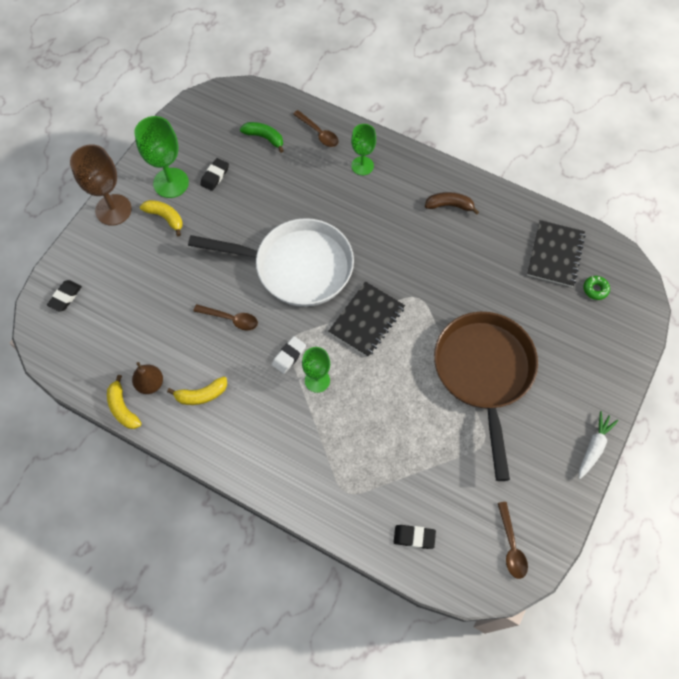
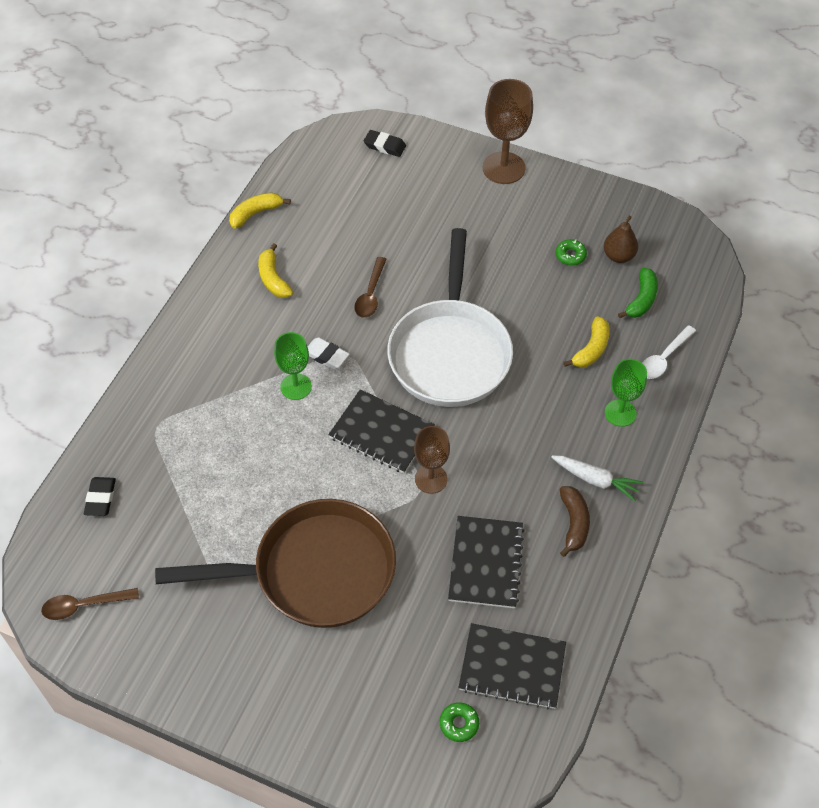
camera: 85 degrees right, 10 degrees down
brown pear [132,362,163,394] -> brown pear moved to [604,216,638,263]
green goblet [134,116,189,198] -> none
yellow banana [140,200,183,236] -> yellow banana moved to [563,316,610,368]
black eraser [200,158,229,191] -> green donut [555,239,587,266]
brown spoon [293,110,339,147] -> white spoon [642,325,696,379]
white carrot [578,411,619,479] -> white carrot moved to [551,455,643,501]
none -> brown goblet [414,426,450,494]
none -> black notebook [448,516,525,608]

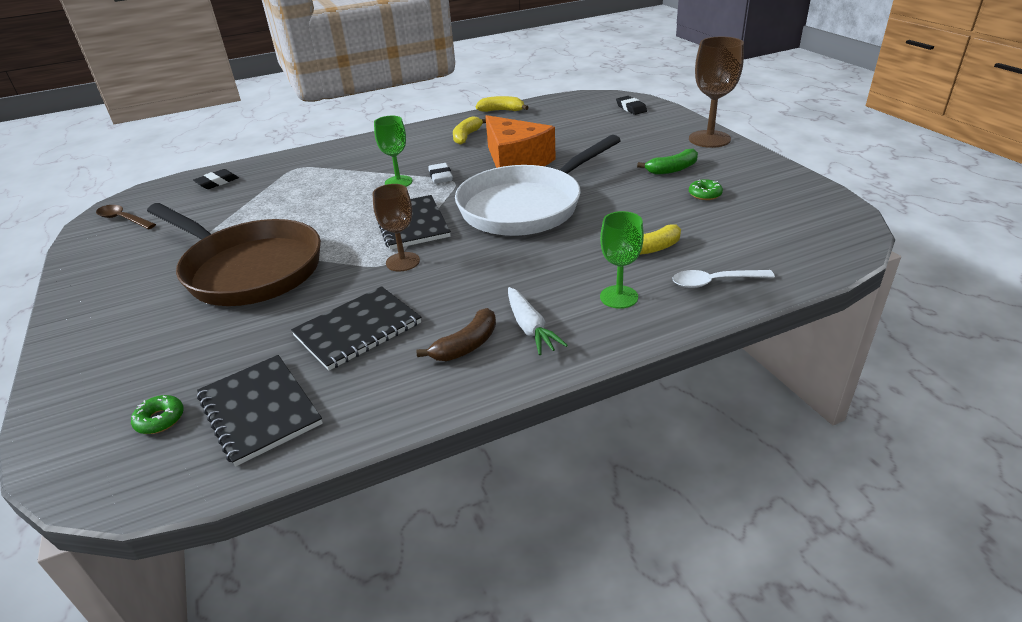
camera: 45 degrees right, 20 degrees down
brown spoon [354,257,386,318] -> orange cheese [485,115,556,168]
brown pear [604,216,638,263] -> none
green banana [618,267,658,318] -> green banana moved to [637,148,698,175]

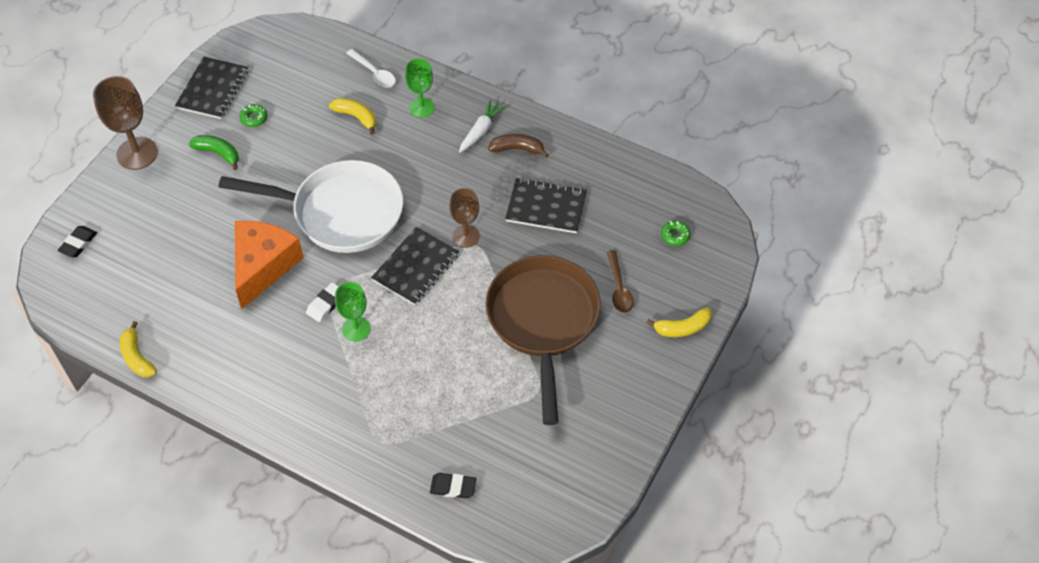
camera: 130 degrees left, 20 degrees up
brown spoon [96,205,156,229] -> brown spoon moved to [607,251,634,313]
black notebook [197,355,323,467] -> black notebook moved to [175,57,248,119]
yellow banana [453,116,486,145] -> yellow banana moved to [647,307,712,337]

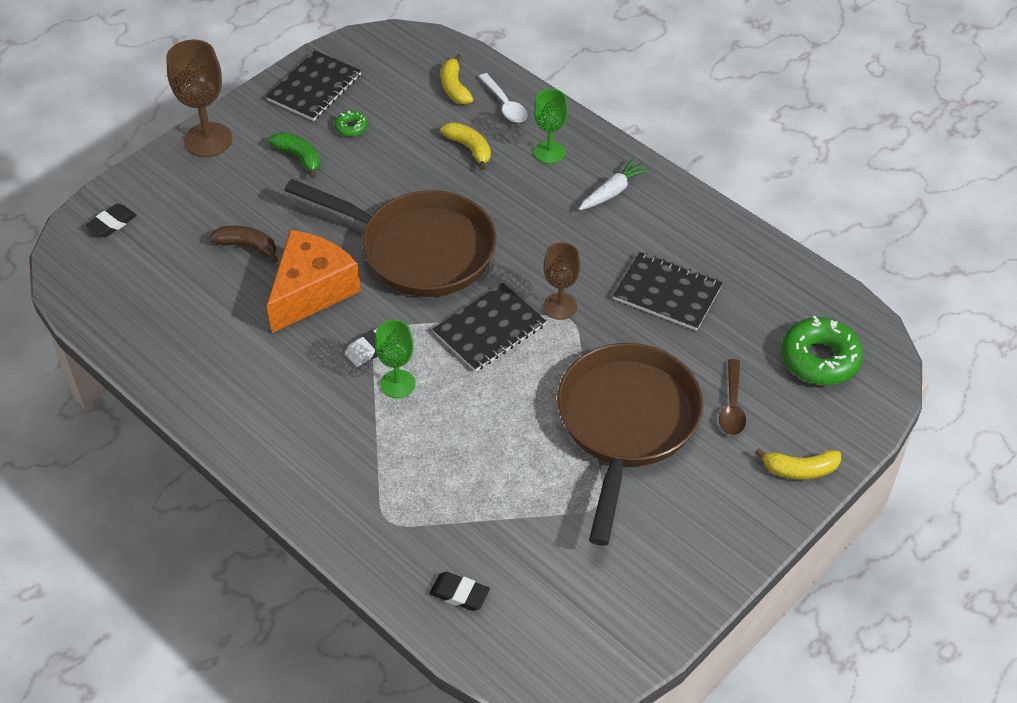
camera: 15 degrees right, 5 degrees down
yellow banana [120,321,157,377] -> yellow banana moved to [441,54,473,104]
white pan [219,160,403,253] -> brown pan [285,179,496,297]
brown banana [488,134,549,158] -> brown banana moved to [210,226,278,263]
green donut [661,221,690,246] -> green donut [781,316,863,385], size x2.13

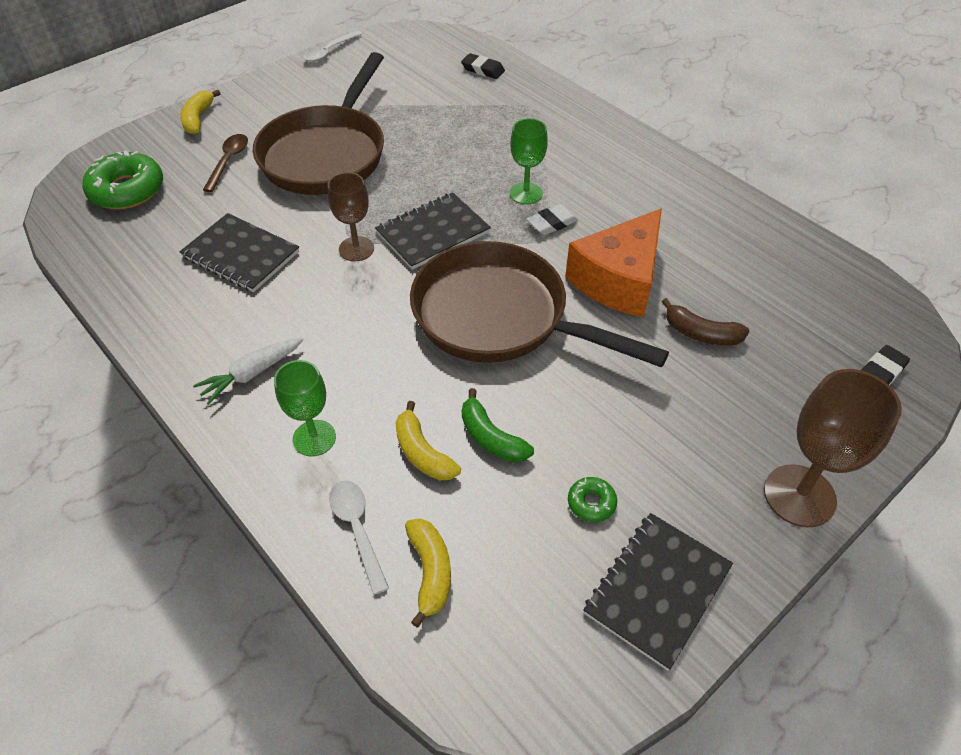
camera: 175 degrees left, 0 degrees up
green banana [268,132,321,178] -> green banana moved to [462,388,534,463]
yellow banana [755,448,841,479] -> yellow banana turned 90 degrees counterclockwise [180,89,221,135]
none -> white spoon [303,30,362,62]

